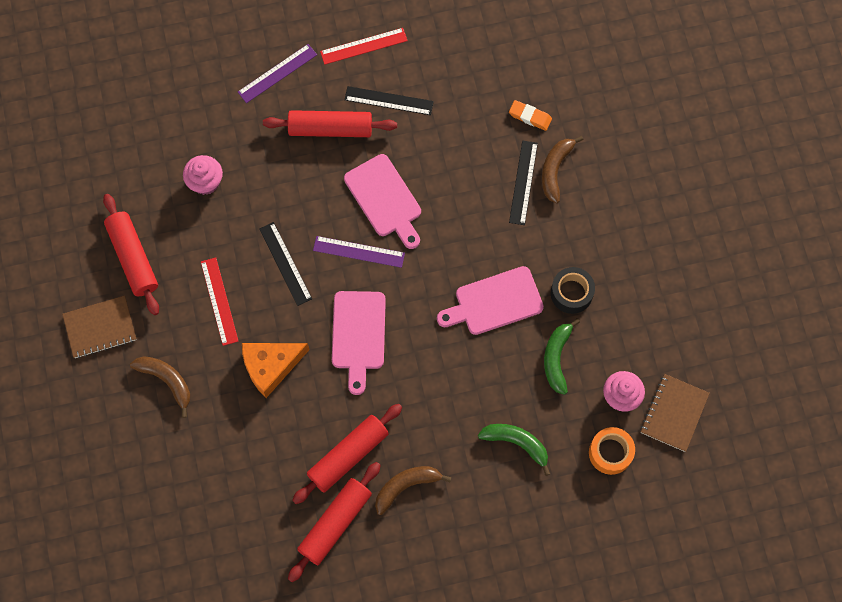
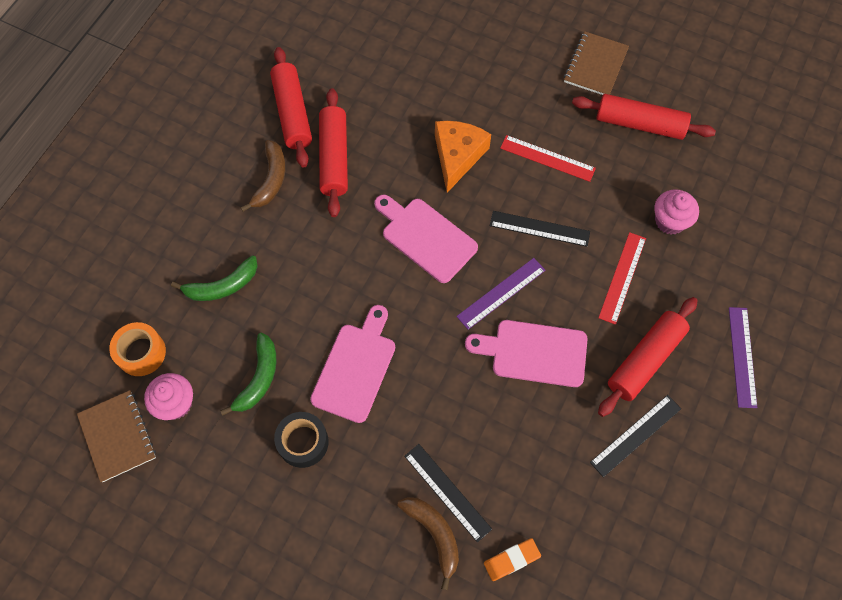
camera: 130 degrees right, 5 degrees down
brown banana [130,356,190,418] -> none
red ruler [320,28,408,65] -> red ruler moved to [598,232,646,325]
green banana [544,318,580,395] -> green banana turned 60 degrees clockwise [220,333,276,416]

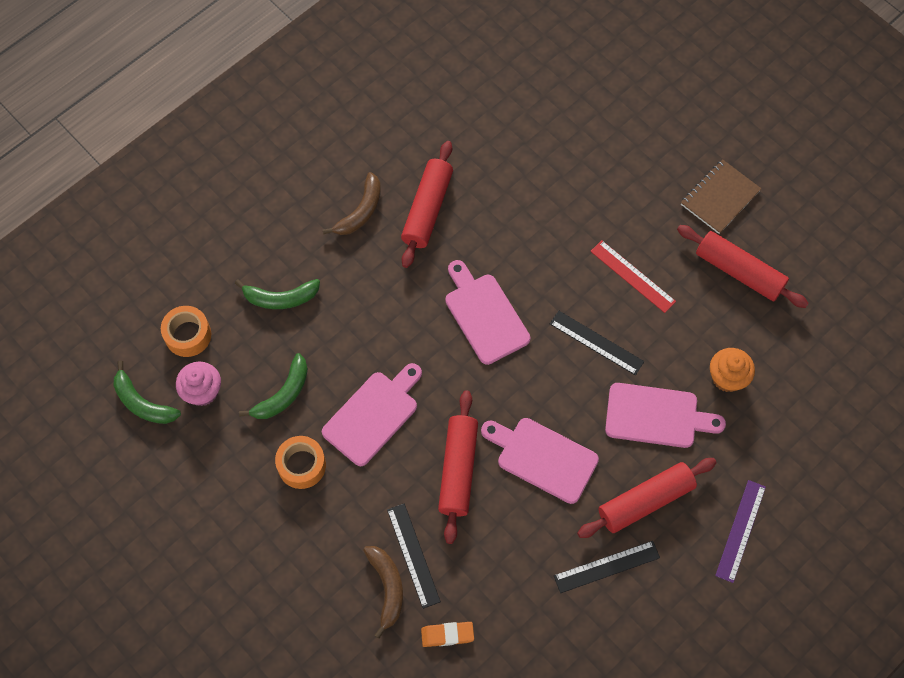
camera: 20 degrees right, 0 degrees up
brown notebook [77,390,156,482] -> green banana [113,361,181,424]
red rolling pin [270,47,312,168] -> red rolling pin moved to [438,390,478,544]
black tape [274,412,329,468] -> orange tape [275,436,326,489]
orange cheese [435,121,491,193] -> none
purple ruler [456,258,546,330] -> none
red ruler [598,232,646,325] -> pink cutting board [605,383,726,448]
pink cupcake [655,189,699,234] -> orange cupcake [710,348,755,392]

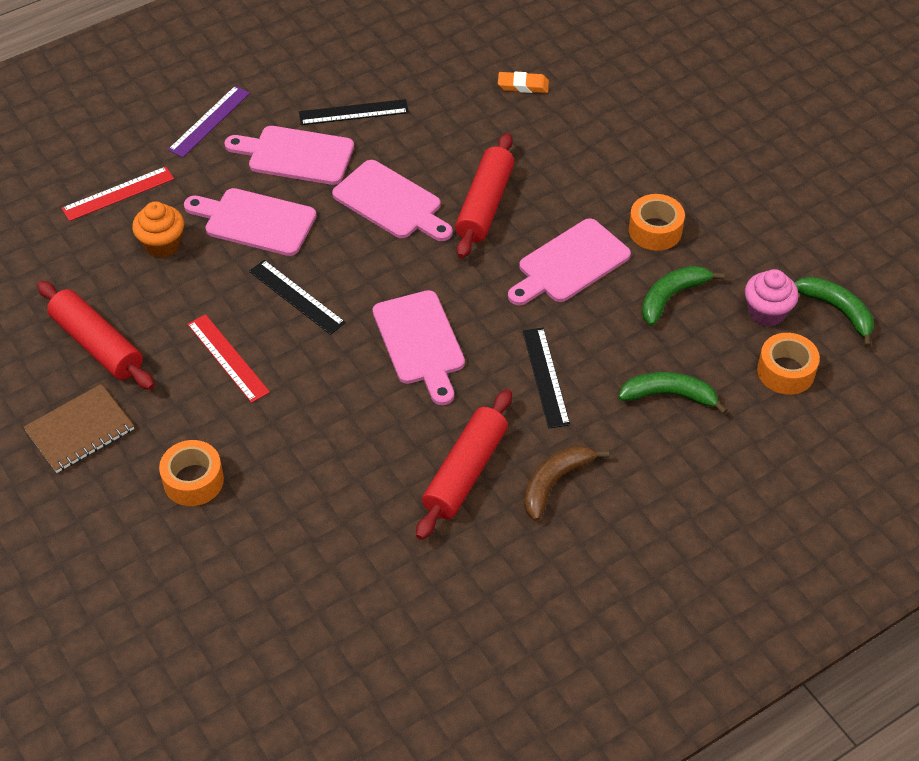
camera: 170 degrees left, 15 degrees down
brown banana [363,546,403,639] -> none
black ruler [387,503,441,609] -> black ruler moved to [523,328,570,428]
red rolling pin [577,458,717,538] -> pink cutting board [224,126,354,185]
none -> red ruler [62,166,174,221]
none -> orange tape [159,440,224,506]

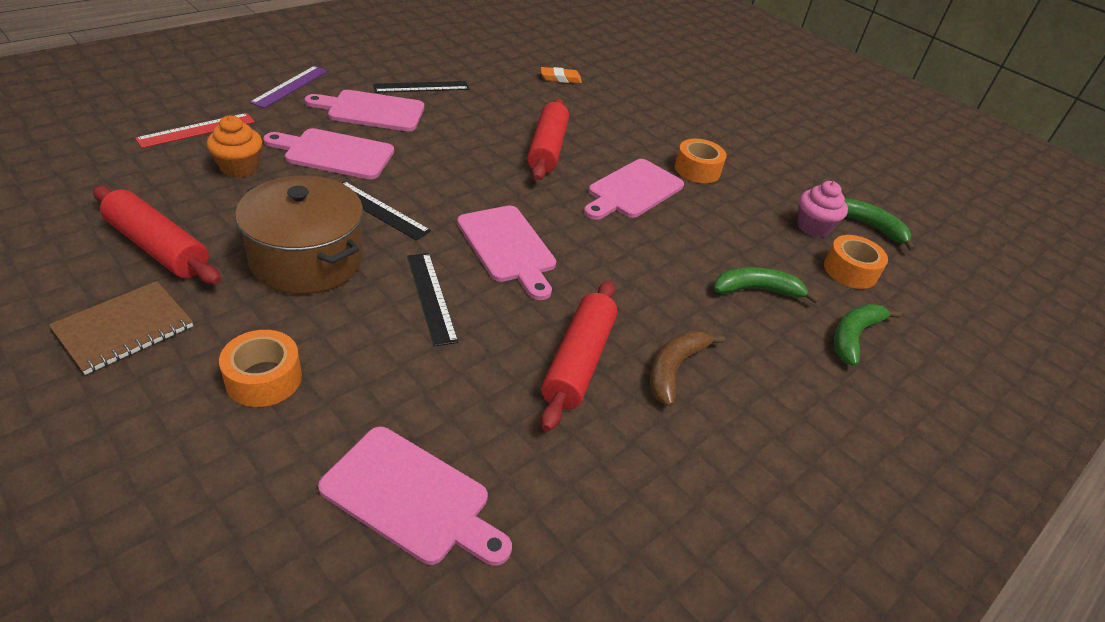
camera: 15 degrees left, 10 degrees down
red ruler [187,314,270,403] -> brown pot [235,175,363,294]
pink cutting board [332,160,453,241] -> pink cutting board moved to [318,427,512,566]
black ruler [523,328,570,428] -> black ruler moved to [407,253,459,347]
green banana [642,266,725,326] -> green banana moved to [834,304,902,366]

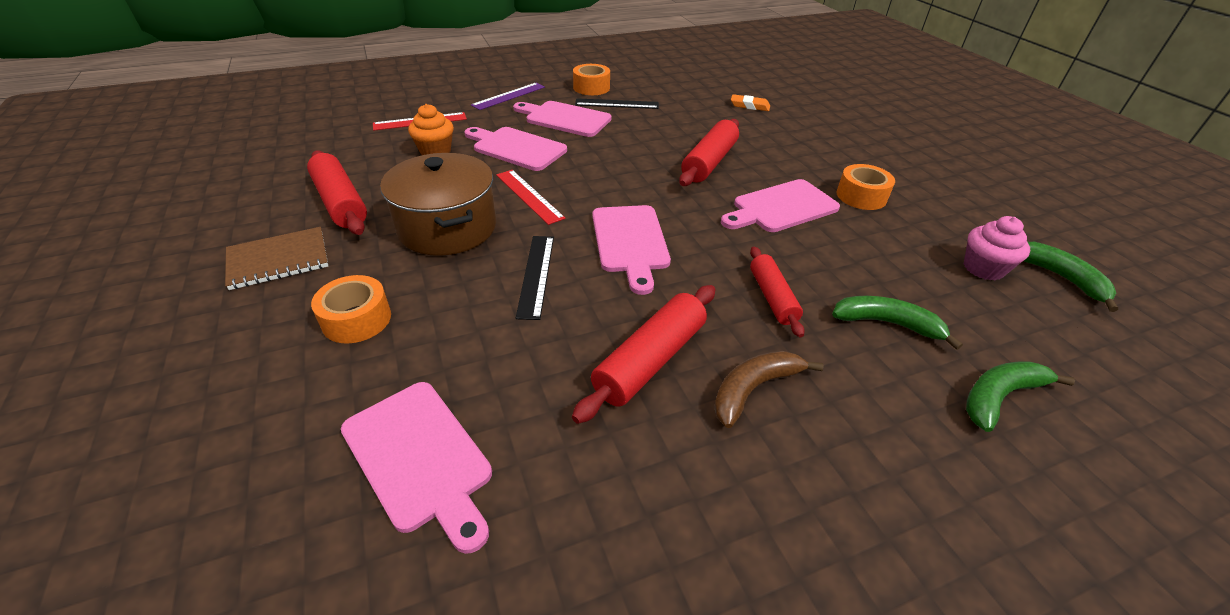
camera: 25 degrees right, 0 degrees up
black ruler [342,181,431,241] -> red ruler [496,170,565,225]
orange tape [824,235,888,289] -> orange tape moved to [573,64,610,95]
none -> red rolling pin [750,247,805,337]

